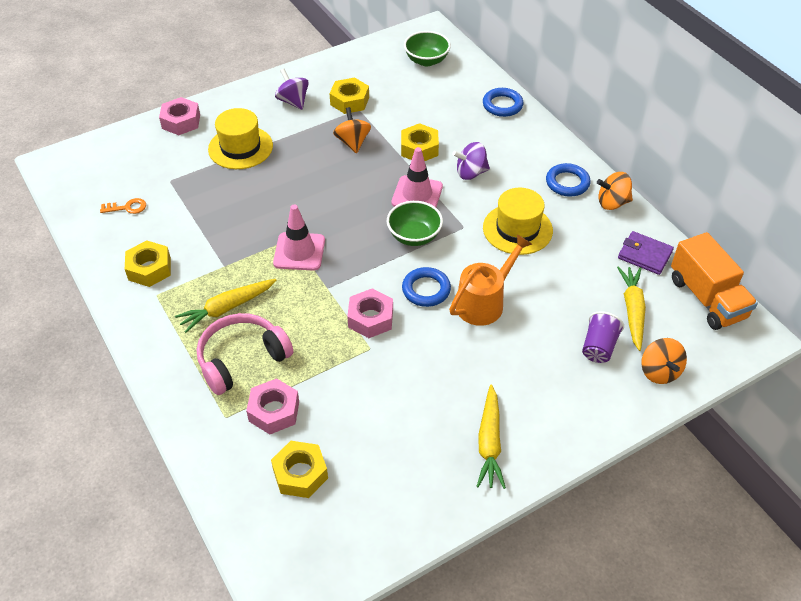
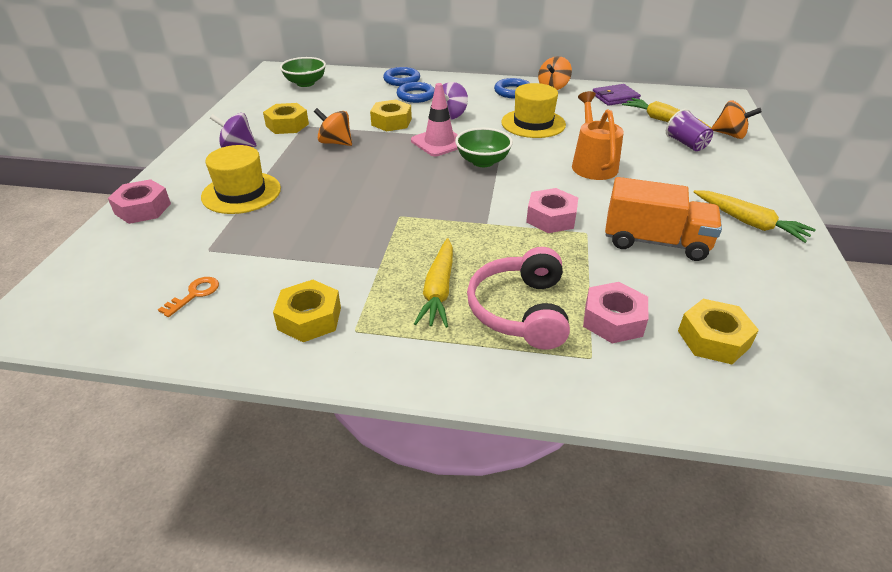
camera: 50 degrees left, 10 degrees down
pink traffic cone [273,205,325,271] -> none
blue ring [402,267,451,307] -> blue ring moved to [397,82,435,103]
orange truck [671,232,758,330] -> orange truck moved to [605,177,722,261]

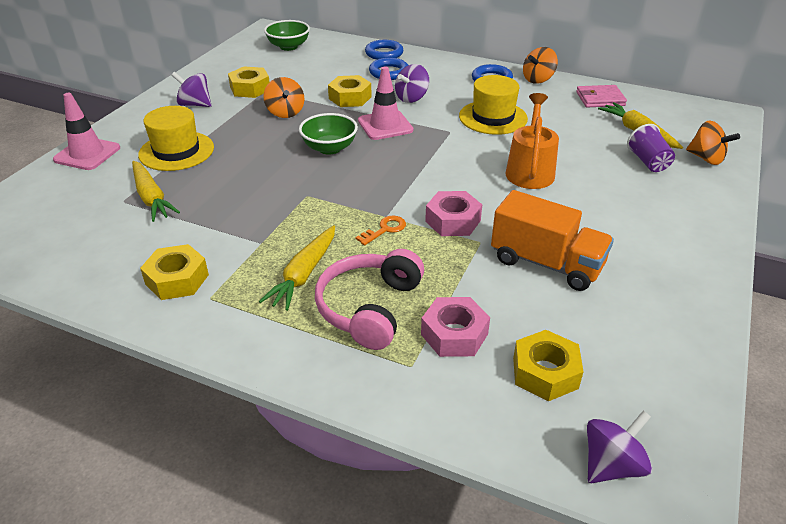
camera: 15 degrees right, 0 degrees up
pink nut [108,179,171,224] -> pink traffic cone [53,93,120,170]
orange key [158,277,219,317] -> orange key moved to [356,215,406,246]
orange spinning top [314,108,352,146] -> orange spinning top turned 150 degrees counterclockwise [263,77,305,118]
green bowl [455,128,513,167] -> green bowl moved to [299,113,358,155]
purple wallet [593,84,641,106] -> pink wallet [576,85,627,107]
yellow carrot [694,190,816,243] -> yellow carrot moved to [132,161,180,222]
none -> purple spinning top [587,411,652,483]

